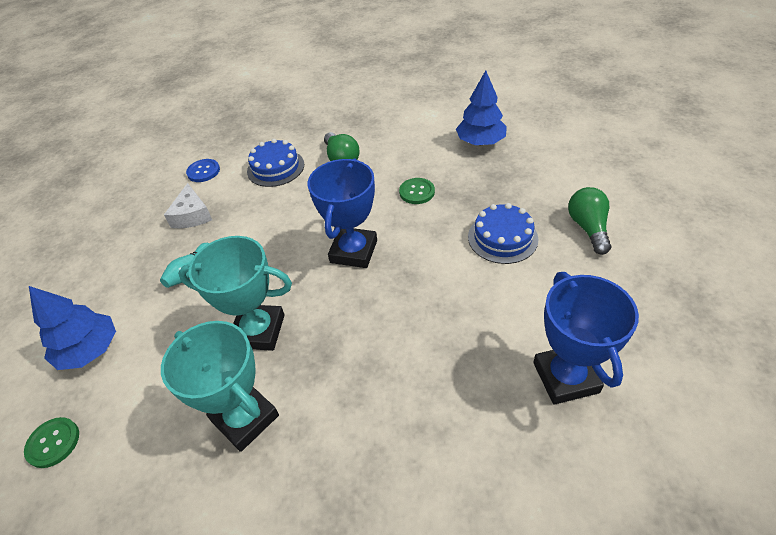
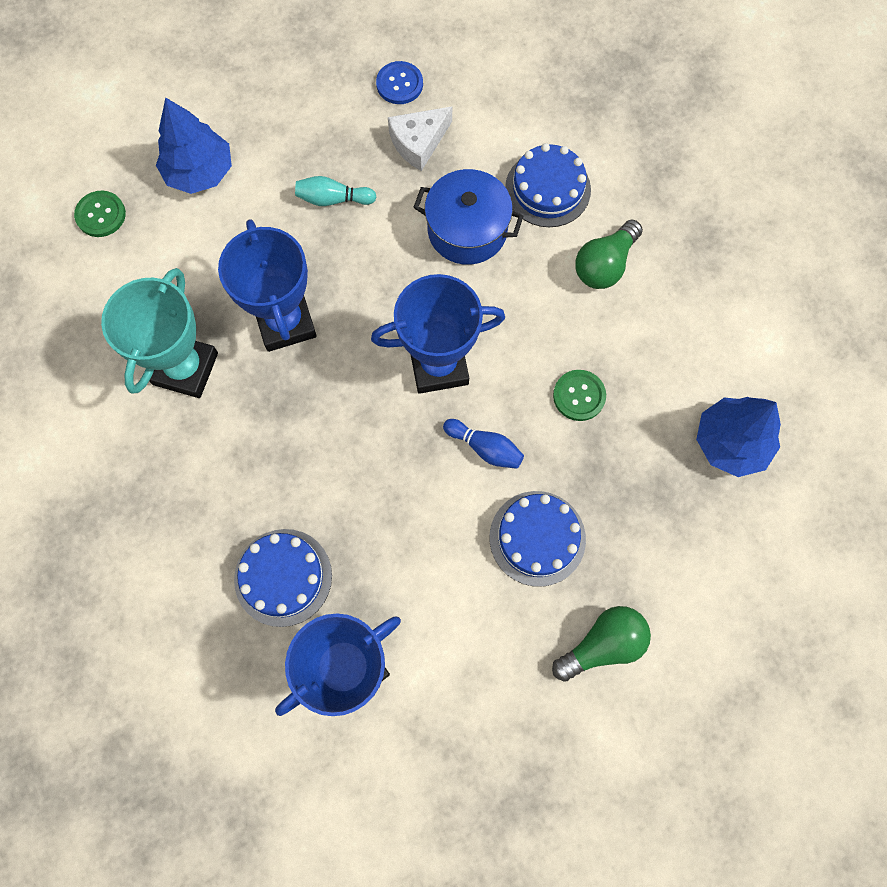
camera: 60 degrees right, 25 degrees up
turquoise trophy [178,236,292,351] -> blue trophy [218,219,317,352]
blue button [186,159,220,182] -> blue button moved to [376,61,423,104]
none -> blue cake [234,529,332,627]
none -> blue pot [413,169,524,265]
none -> blue bowling pin [443,419,524,469]

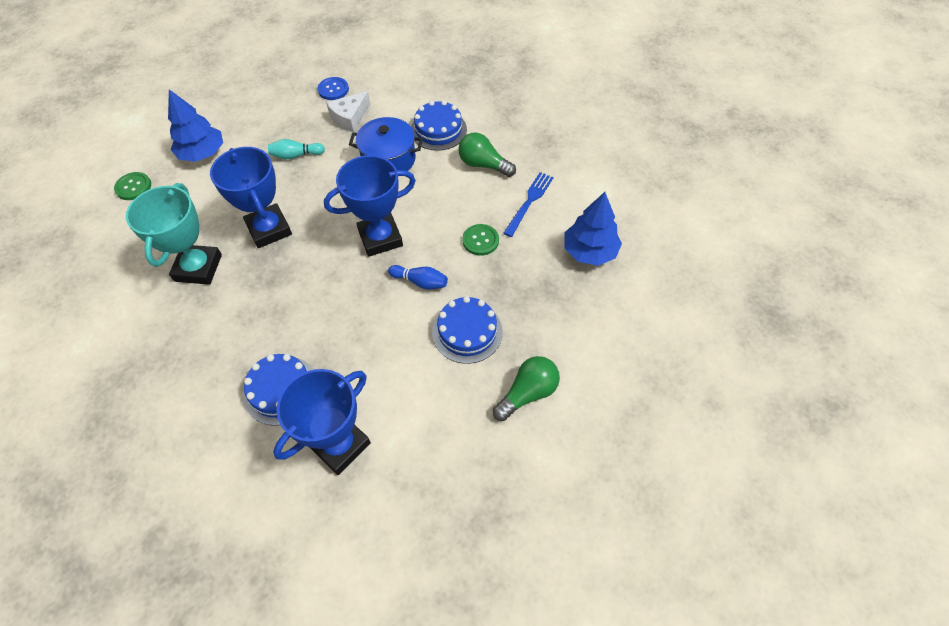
camera: 10 degrees left, 15 degrees down
green light bulb [575,219,643,289] -> green light bulb turned 90 degrees clockwise [458,132,516,177]
none -> blue fork [503,172,554,237]

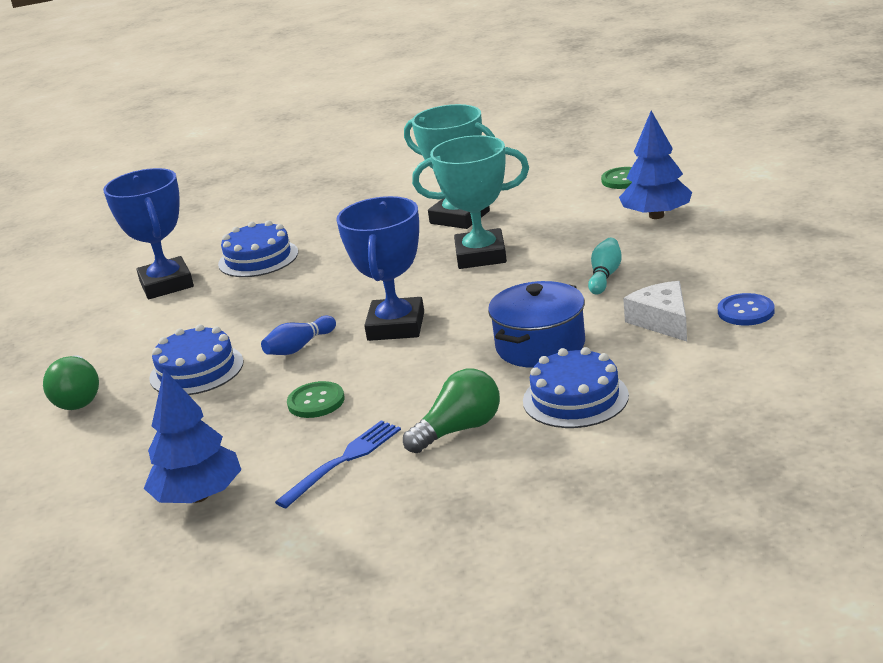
camera: 120 degrees right, 30 degrees down
blue trophy [210,147,292,248] -> turquoise trophy [412,135,529,269]
blue fork [503,172,554,237] -> blue fork turned 105 degrees counterclockwise [275,420,401,508]

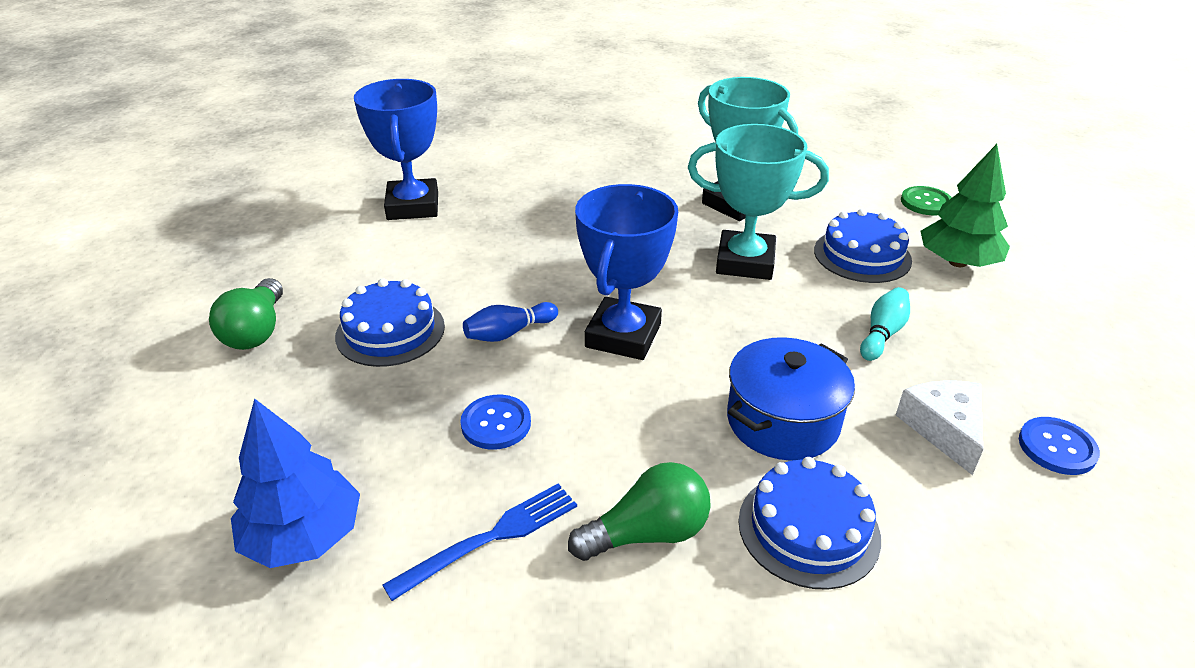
camera: 10 degrees right, 10 degrees up
blue cake [218,220,298,277] -> blue cake moved to [814,209,912,283]
green button [287,381,345,418] -> blue button [460,395,531,450]
blue tree [619,111,692,219] -> green tree [920,144,1010,267]

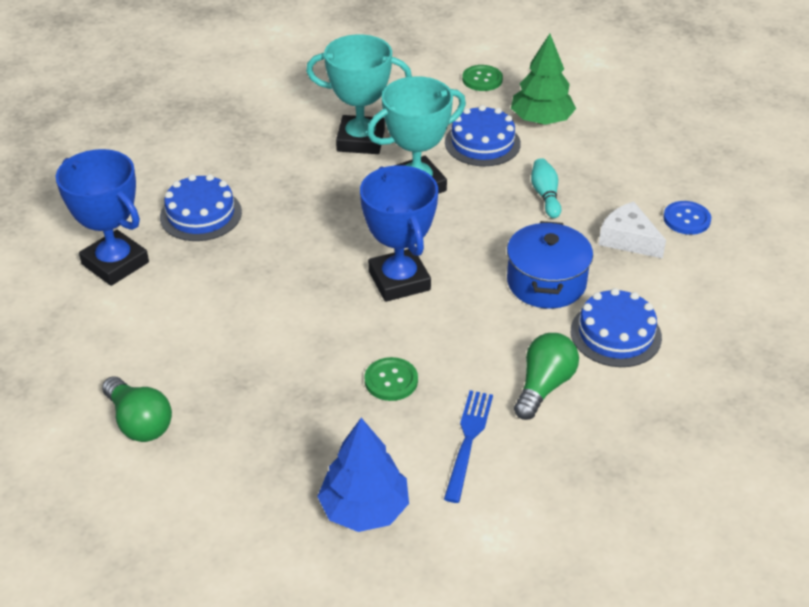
camera: 40 degrees left, 5 degrees up
blue cake [335,278,445,367] -> blue cake moved to [160,174,242,241]
blue button [460,395,531,450] -> green button [365,357,418,401]
blue bowling pin [463,302,558,342] -> none

